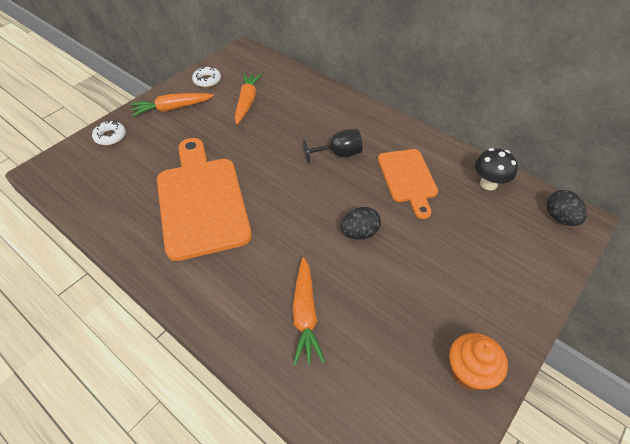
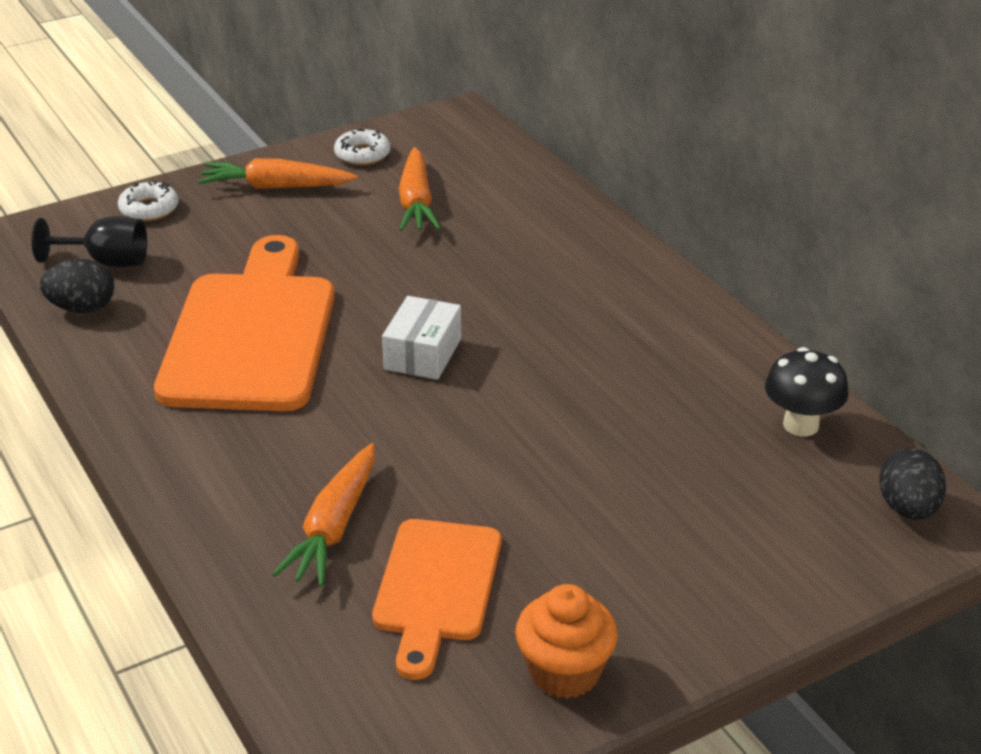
camera: 20 degrees right, 15 degrees down
orange carrot [235,73,262,125] -> orange carrot turned 150 degrees clockwise [399,147,441,231]
black goblet [303,129,363,164] -> black goblet moved to [31,216,147,267]
black egg [340,207,381,240] -> black egg moved to [40,259,114,313]
orange cutting board [378,149,438,219] -> orange cutting board moved to [372,519,501,680]
none -> white box [382,296,461,380]

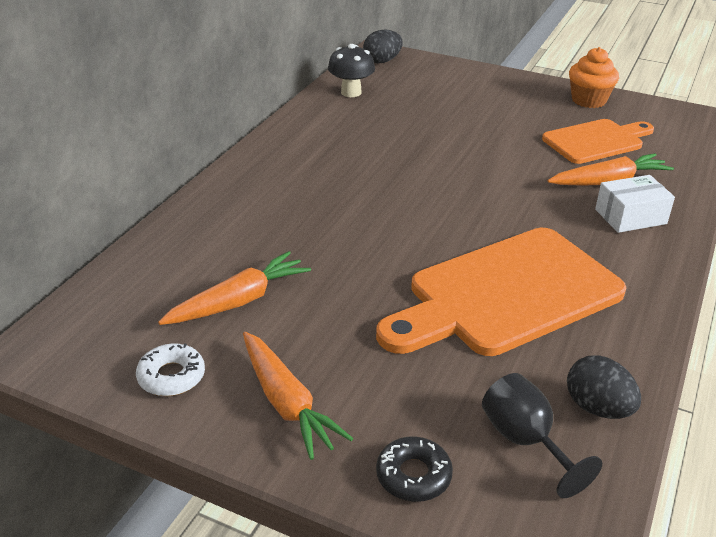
camera: 125 degrees left, 0 degrees up
white donut [118,180,178,221] -> black donut [376,436,453,502]
white box [382,296,461,380] -> white box moved to [595,175,675,233]

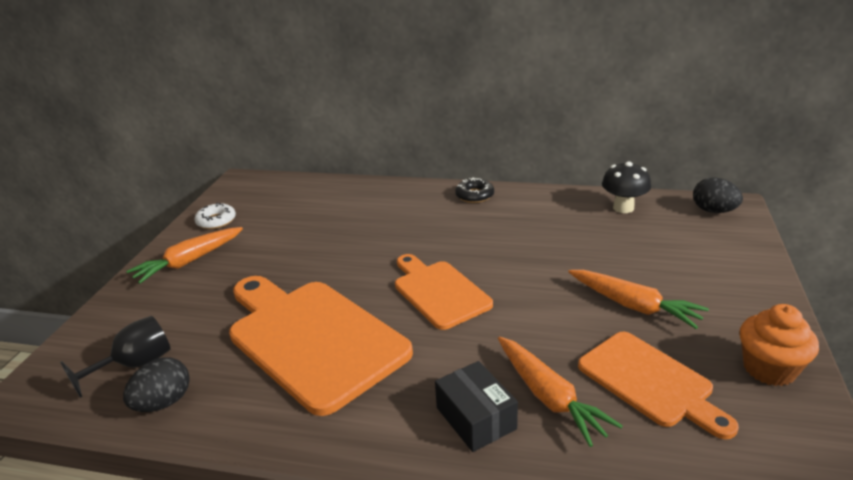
camera: 80 degrees right, 5 degrees down
orange carrot [158,251,311,325] -> orange carrot moved to [568,270,709,329]
black donut [376,436,453,502] -> black donut moved to [455,178,494,203]
white box [595,175,675,233] -> black box [435,361,518,452]
none -> orange cutting board [395,254,493,330]

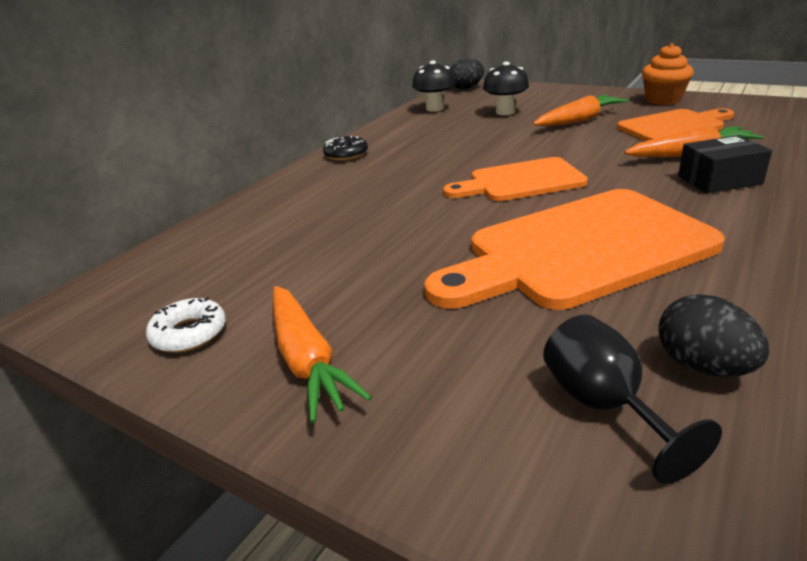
camera: 70 degrees left, 0 degrees up
none -> black mushroom [483,62,529,115]

